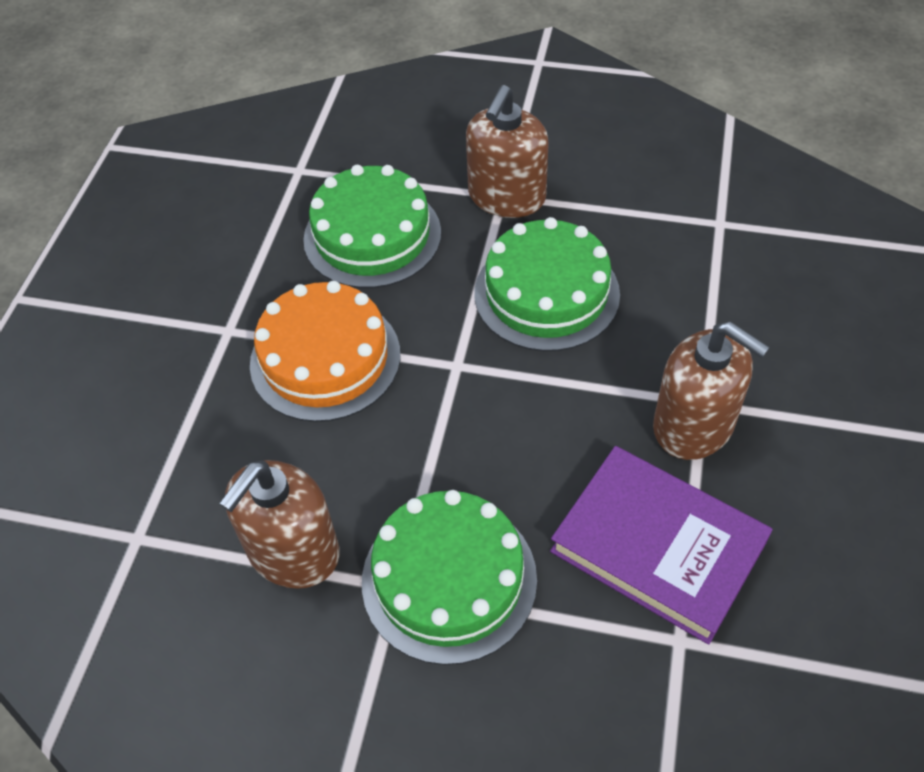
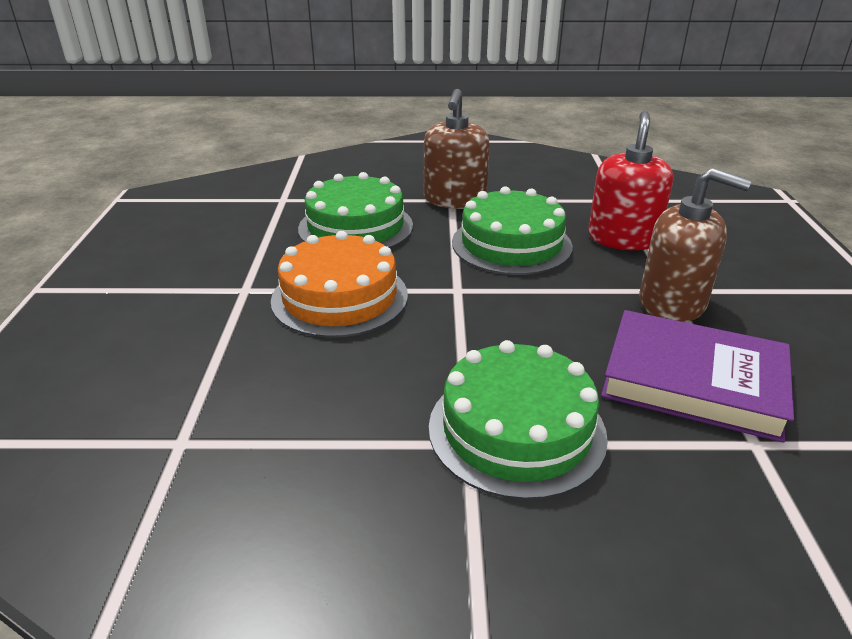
camera: 15 degrees left, 20 degrees down
brown soap dispenser [219,460,340,589] -> none
none -> red soap dispenser [588,111,674,250]

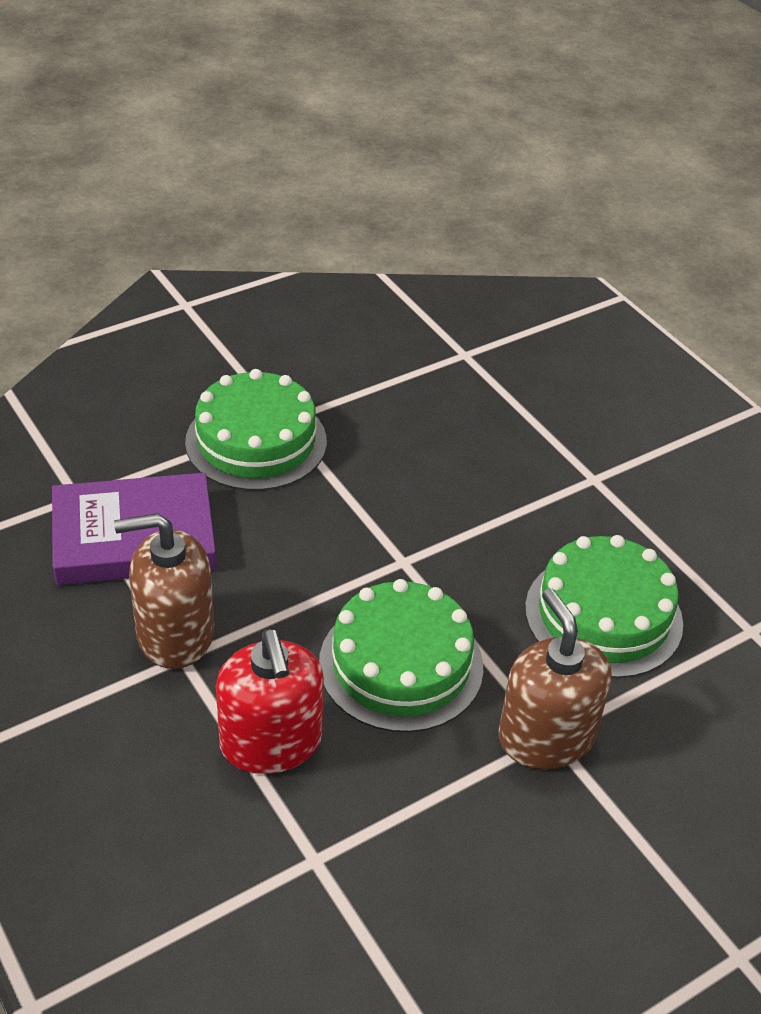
camera: 145 degrees right, 10 degrees up
orange cake [271,231,408,338] -> none

